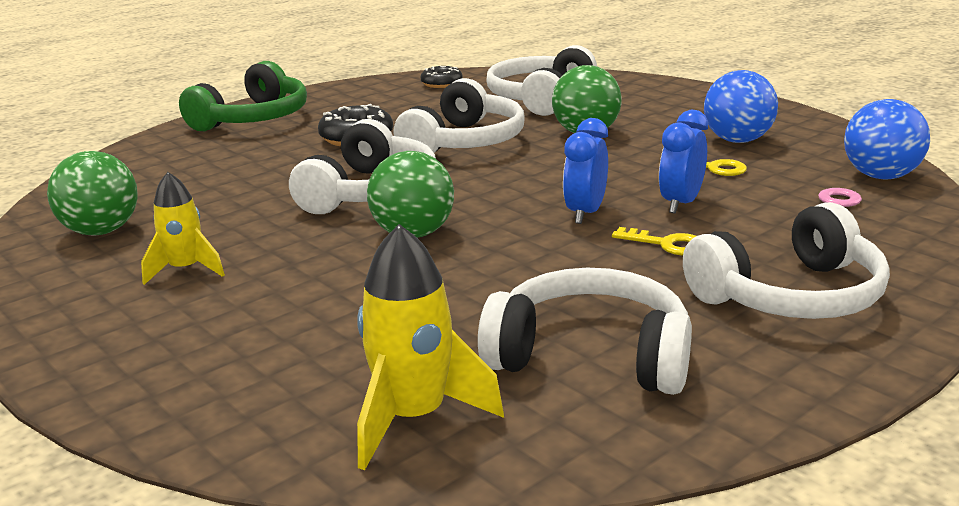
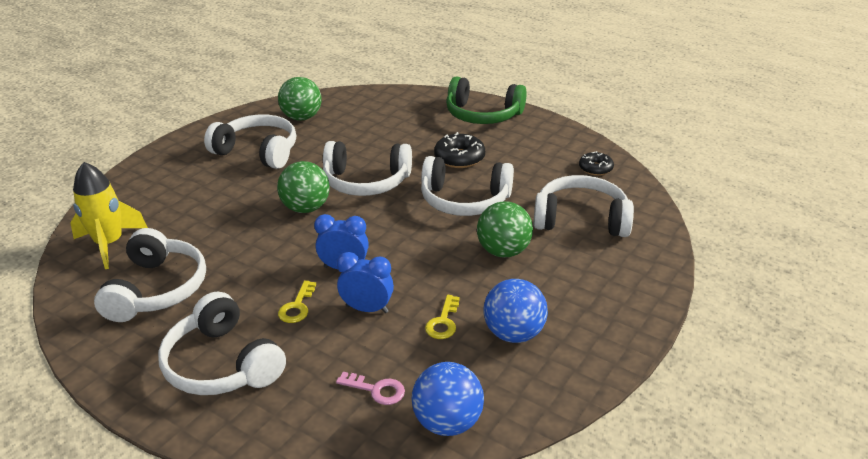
camera: 75 degrees right, 10 degrees up
yellow rocket [141,172,225,285] -> white headphones [204,115,296,169]

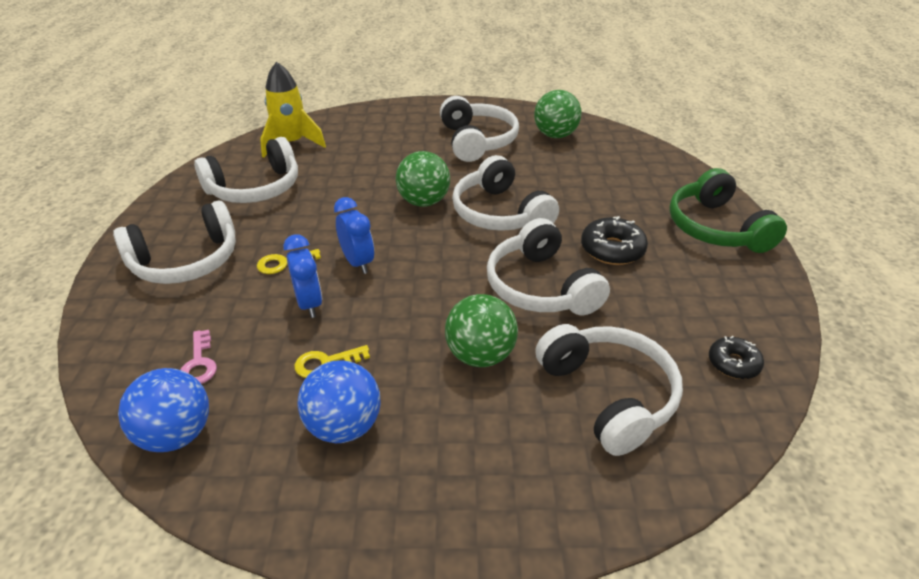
camera: 55 degrees right, 5 degrees up
white headphones [158,292,286,395] -> white headphones turned 135 degrees counterclockwise [113,200,236,284]

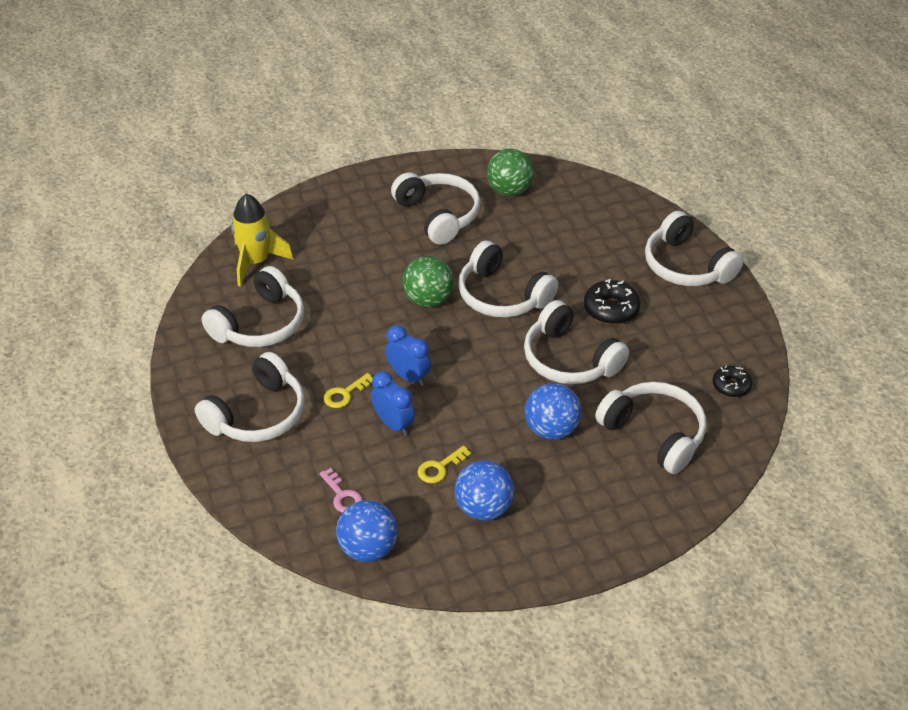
camera: 20 degrees left, 5 degrees up
green ball [445,294,518,367] -> blue ball [525,383,581,440]
green headphones [669,168,787,253] -> white headphones [645,211,743,286]

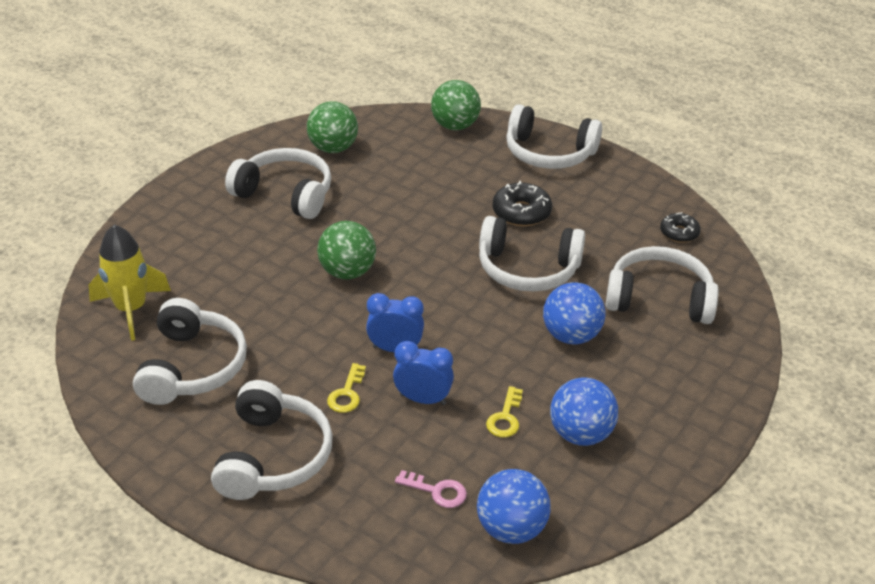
camera: 35 degrees left, 5 degrees down
white headphones [458,240,558,318] -> none
none -> green ball [431,80,481,130]

